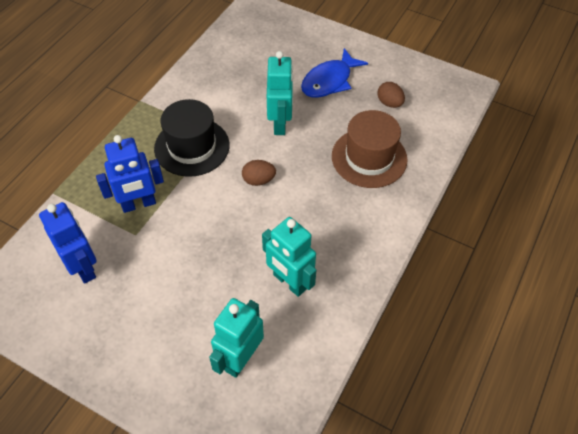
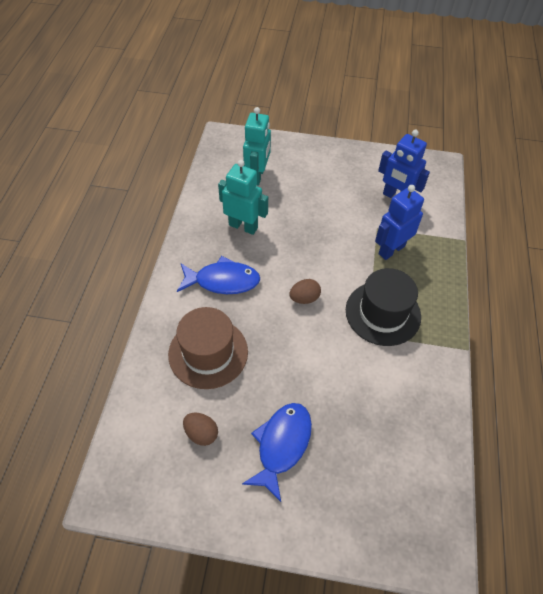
camera: 160 degrees right, 0 degrees up
turquoise robot [267,51,293,135] -> none
none -> blue fish [177,256,260,294]

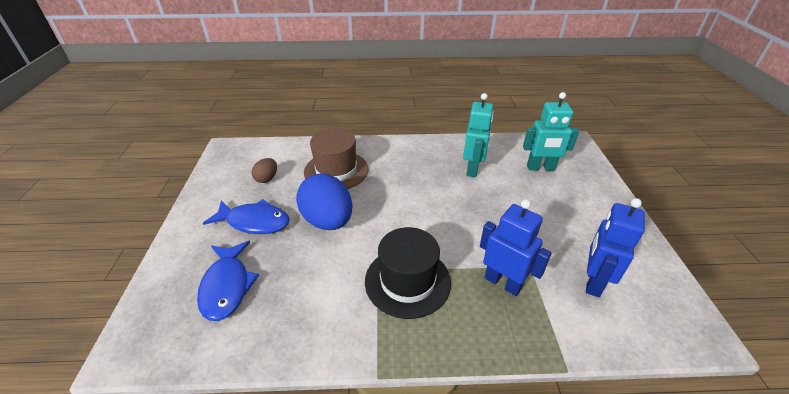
camera: 80 degrees right, 15 degrees down
blue fish [177,256,260,294] -> blue fish moved to [197,241,259,321]
brown egg [289,279,321,304] -> none
none -> blue egg [296,174,353,230]

